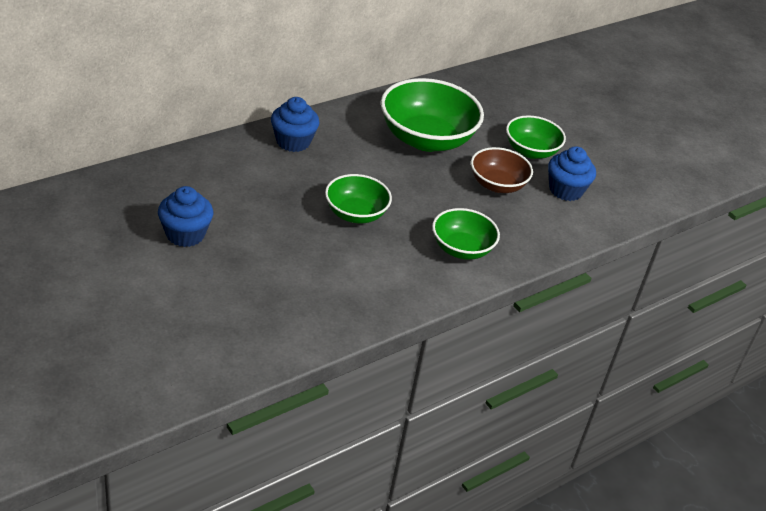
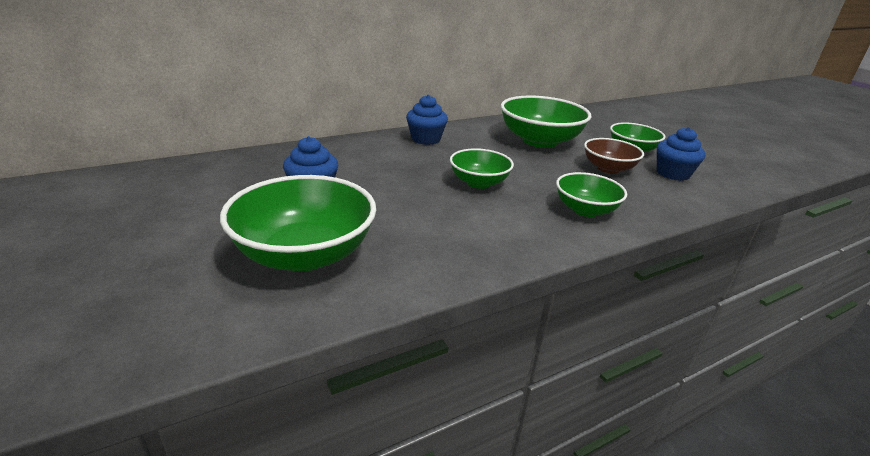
camera: 10 degrees right, 10 degrees down
none -> green bowl [220,175,376,271]

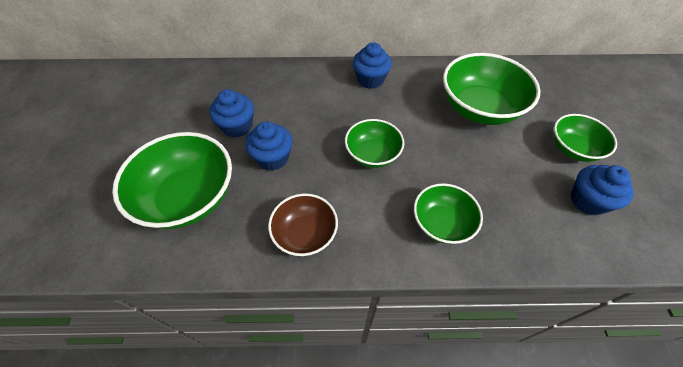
camera: 30 degrees right, 25 degrees up
brown bowl [584,138,644,174] -> brown bowl moved to [268,193,338,256]
none -> blue cupcake [245,121,292,171]

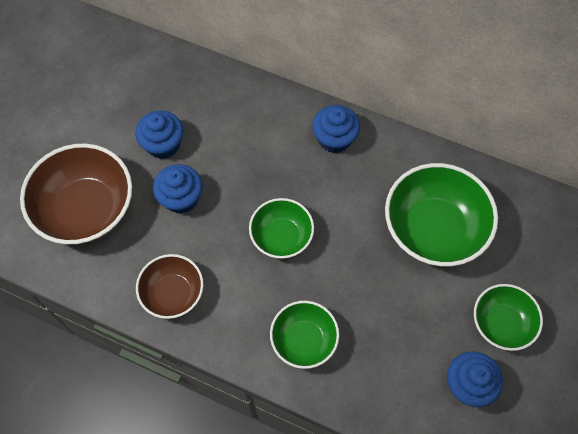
camera: 25 degrees right, 10 degrees up
green bowl [112,132,232,229] -> brown bowl [20,144,132,244]

